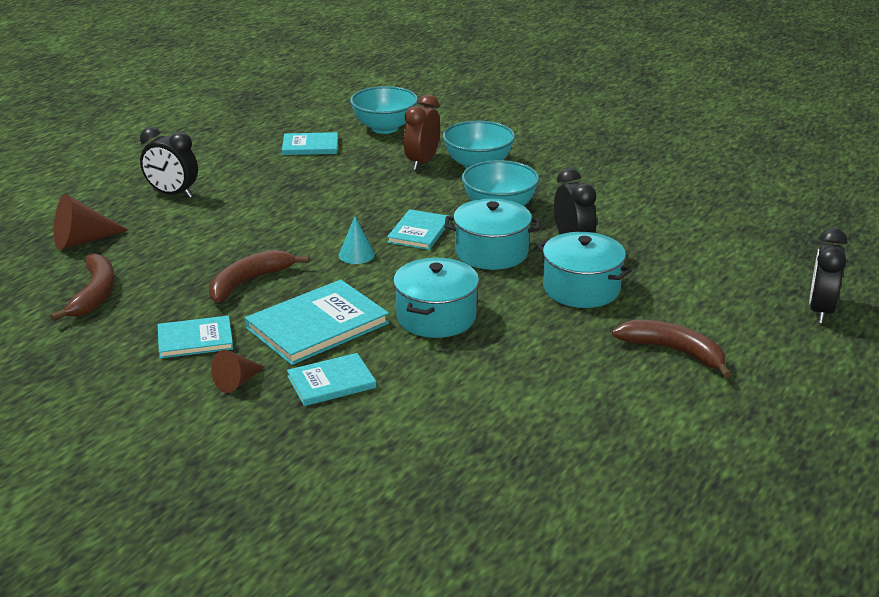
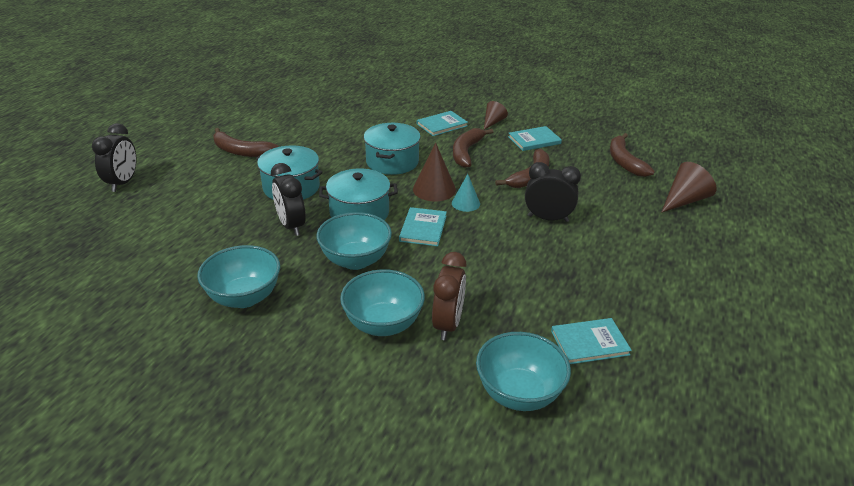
camera: 170 degrees right, 5 degrees up
black clock [140,127,198,198] -> black clock moved to [525,162,581,222]
turquoise book [245,279,389,365] -> brown banana [453,128,493,168]
none -> turquoise bowl [197,245,280,308]
none -> brown cone [413,143,456,201]

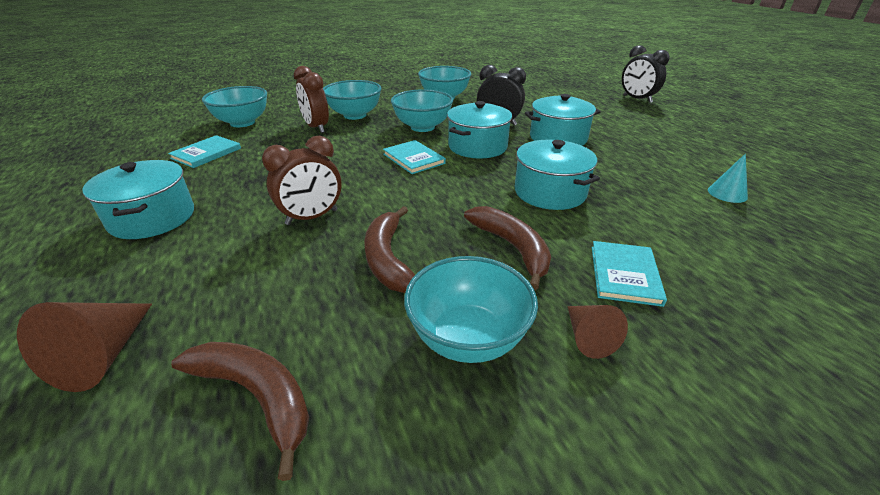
camera: 135 degrees right, 0 degrees up
brown banana [213,128,278,157] -> none
brown cone [413,143,456,201] -> none
turquoise cone [452,174,480,212] -> turquoise cone moved to [708,154,748,203]
turquoise book [508,126,562,151] -> turquoise bowl [404,256,538,363]
black clock [525,162,581,222] -> brown clock [262,136,342,225]
none -> turquoise pot [82,160,194,239]

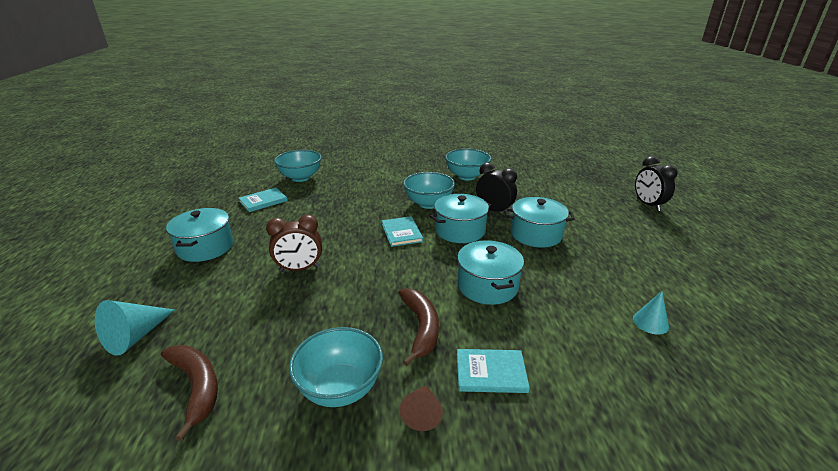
camera: 20 degrees right, 5 degrees down
brown cone [17,302,152,392] -> turquoise cone [95,300,175,356]
brown clock [294,66,329,133] -> none
turquoise bowl [323,80,382,120] -> none
brown banana [364,206,415,293] -> none
turquoise book [592,241,667,307] -> turquoise book turned 60 degrees clockwise [457,349,530,393]

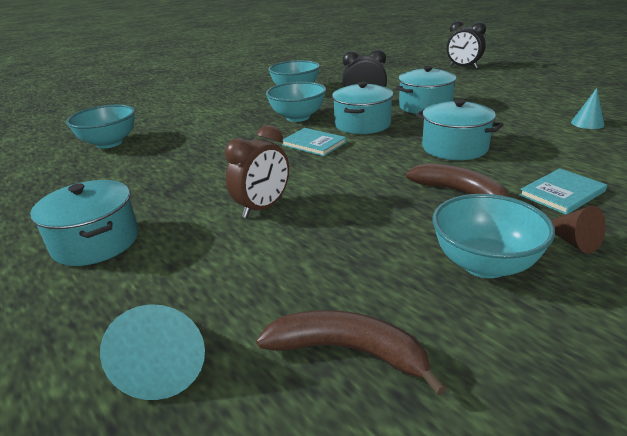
camera: 35 degrees left, 0 degrees up
turquoise book [239,188,287,212] -> none

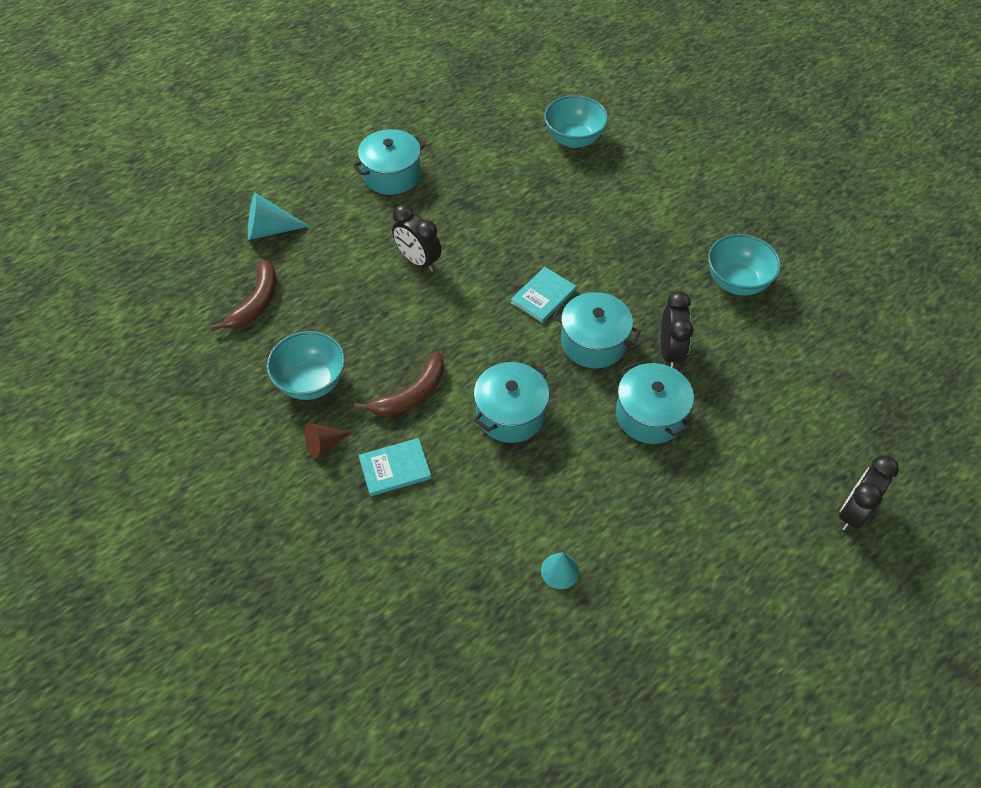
camera: 90 degrees right, 25 degrees up
brown clock [225,125,289,218] -> black clock [392,204,441,272]
turquoise bowl [266,82,326,122] -> none
turquoise book [519,168,607,214] -> turquoise book turned 75 degrees counterclockwise [359,438,432,496]

